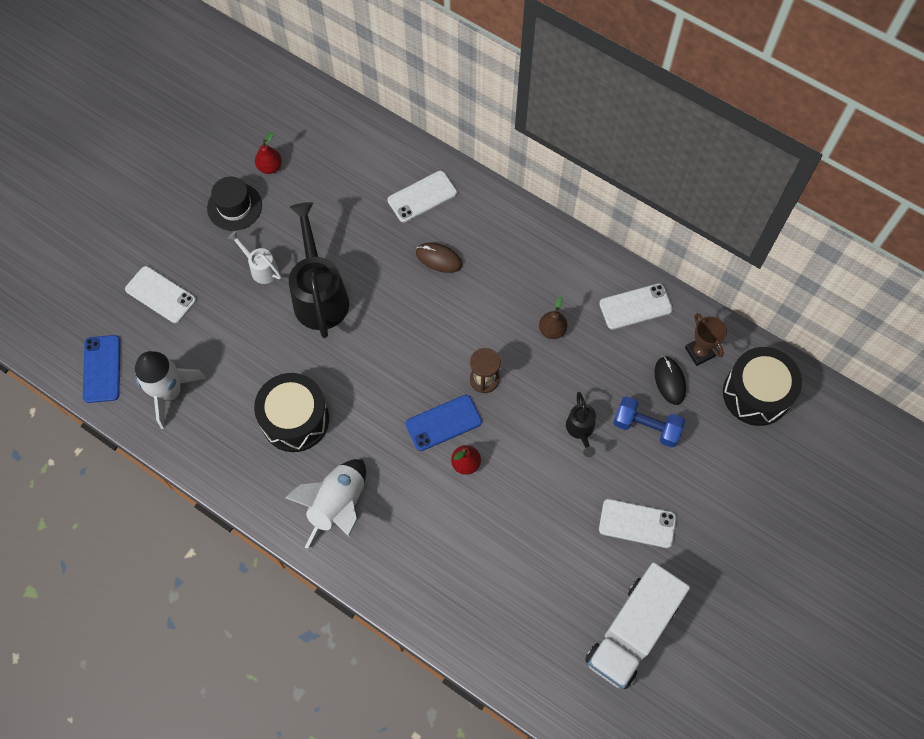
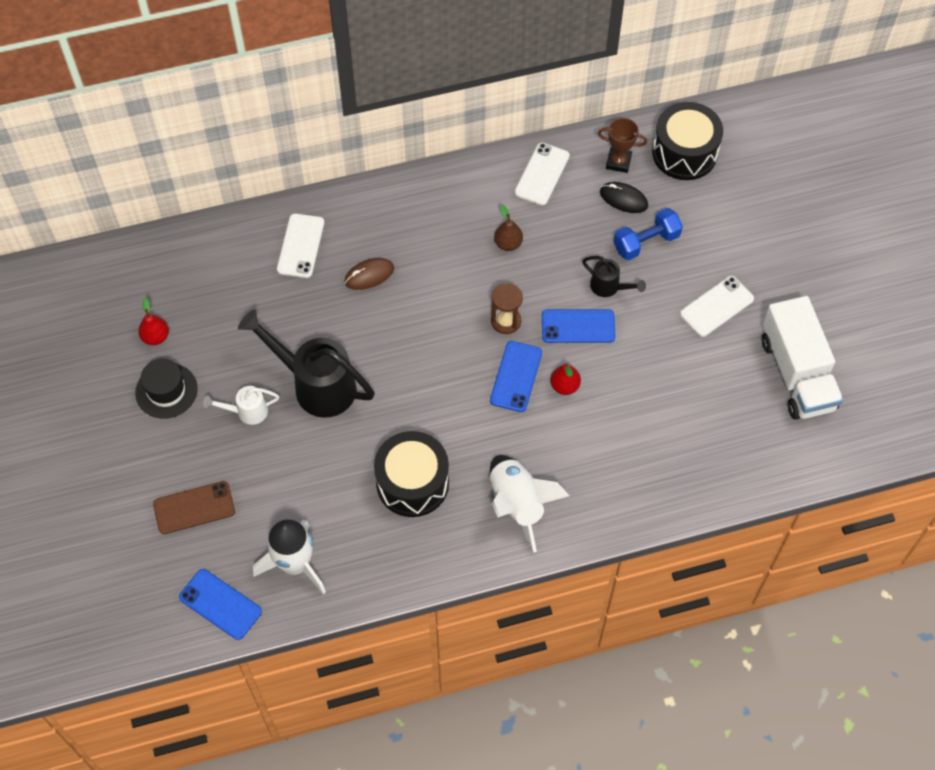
camera: 50 degrees left, 5 degrees down
white phone [125,266,196,323] -> brown phone [153,481,235,534]
none -> blue phone [542,309,615,343]

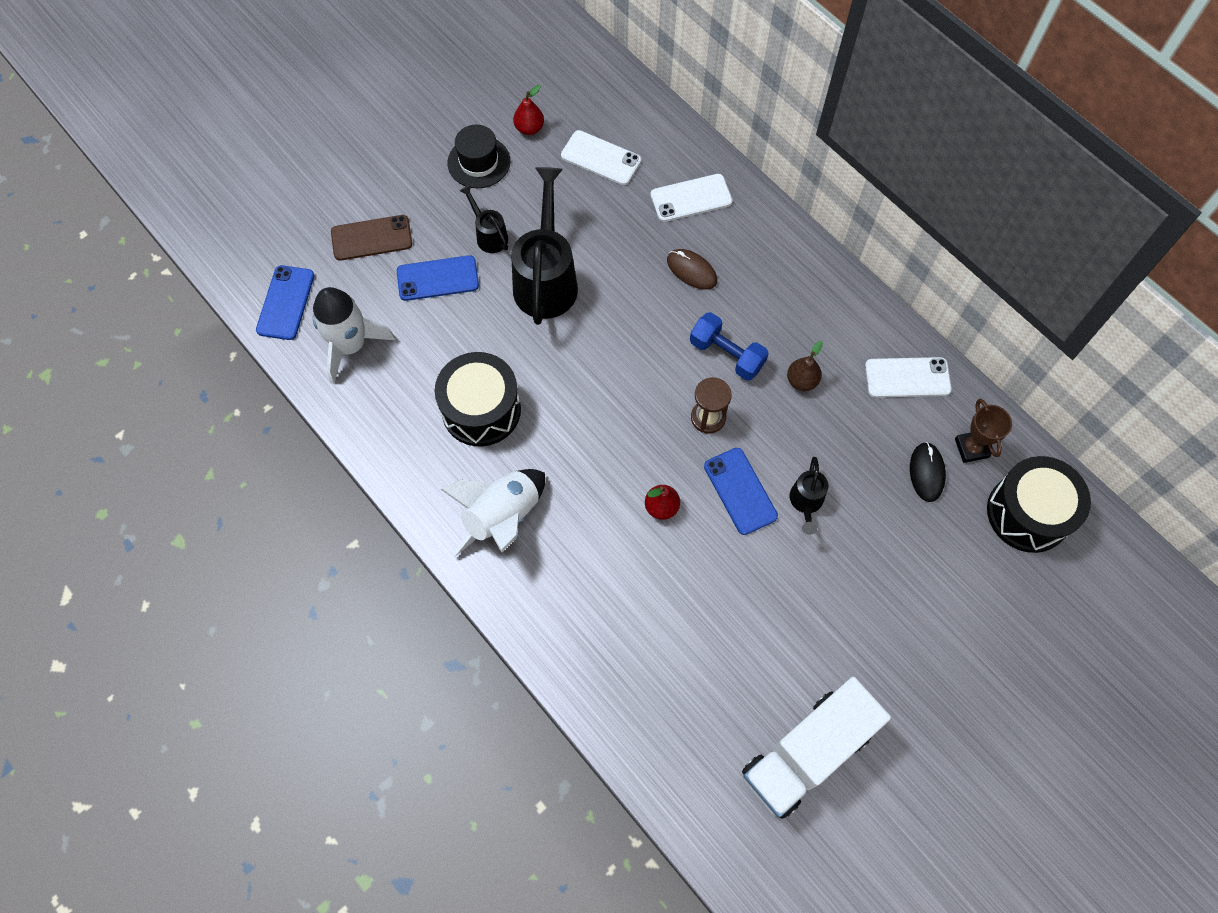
camera: 65 degrees right, 5 degrees up
brown phone [153,481,235,534] -> brown phone turned 60 degrees counterclockwise [331,215,412,261]
white watering can [203,386,279,425] -> black watering can [459,185,508,253]
blue phone [490,341,542,412] -> blue phone moved to [397,255,479,301]
blue dumbbell [613,208,683,260] -> blue dumbbell moved to [690,312,769,381]
white phone [680,276,754,337] -> white phone moved to [561,130,641,185]

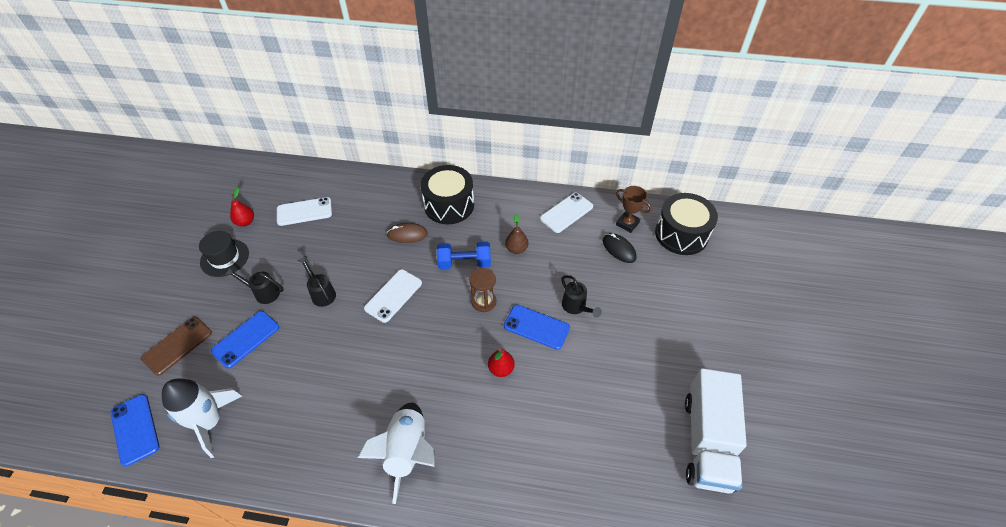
camera: 40 degrees left, 15 degrees down
black drum [435,352,521,446] -> black drum moved to [421,165,474,224]
black watering can [511,167,578,325] -> black watering can [298,256,336,307], size x0.49
white phone [650,174,732,222] -> white phone moved to [364,269,422,323]

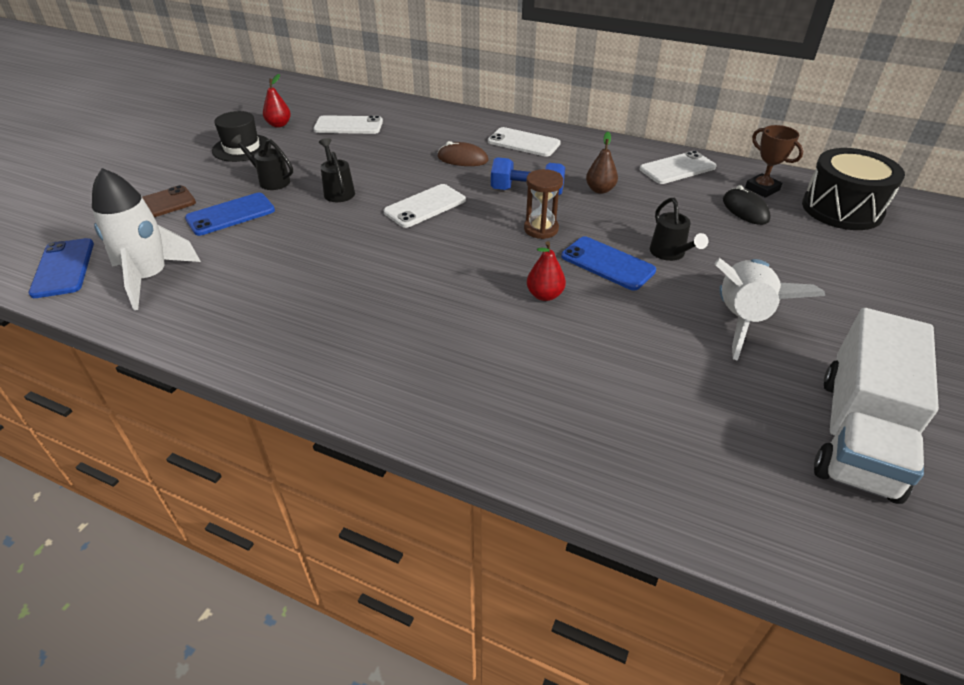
camera: 15 degrees right, 10 degrees down
white rocket [357,403,435,504] -> white rocket moved to [715,258,825,361]
black drum [421,165,474,224] -> white phone [488,127,561,157]

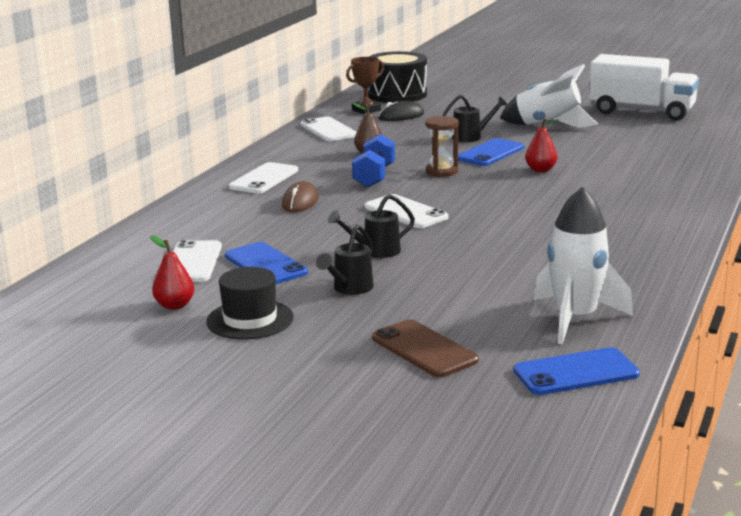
camera: 90 degrees left, 20 degrees down
blue phone [185,193,275,236] -> blue phone moved to [225,242,308,284]

